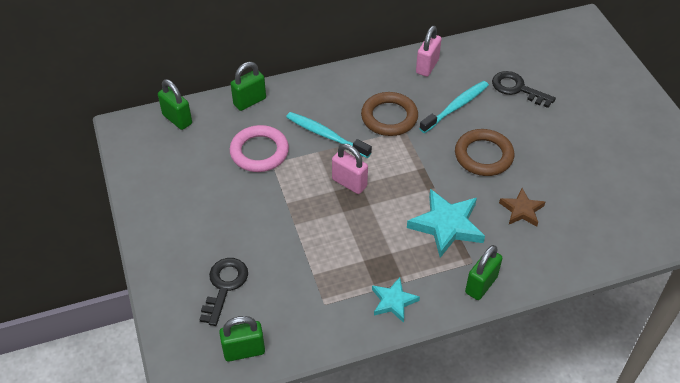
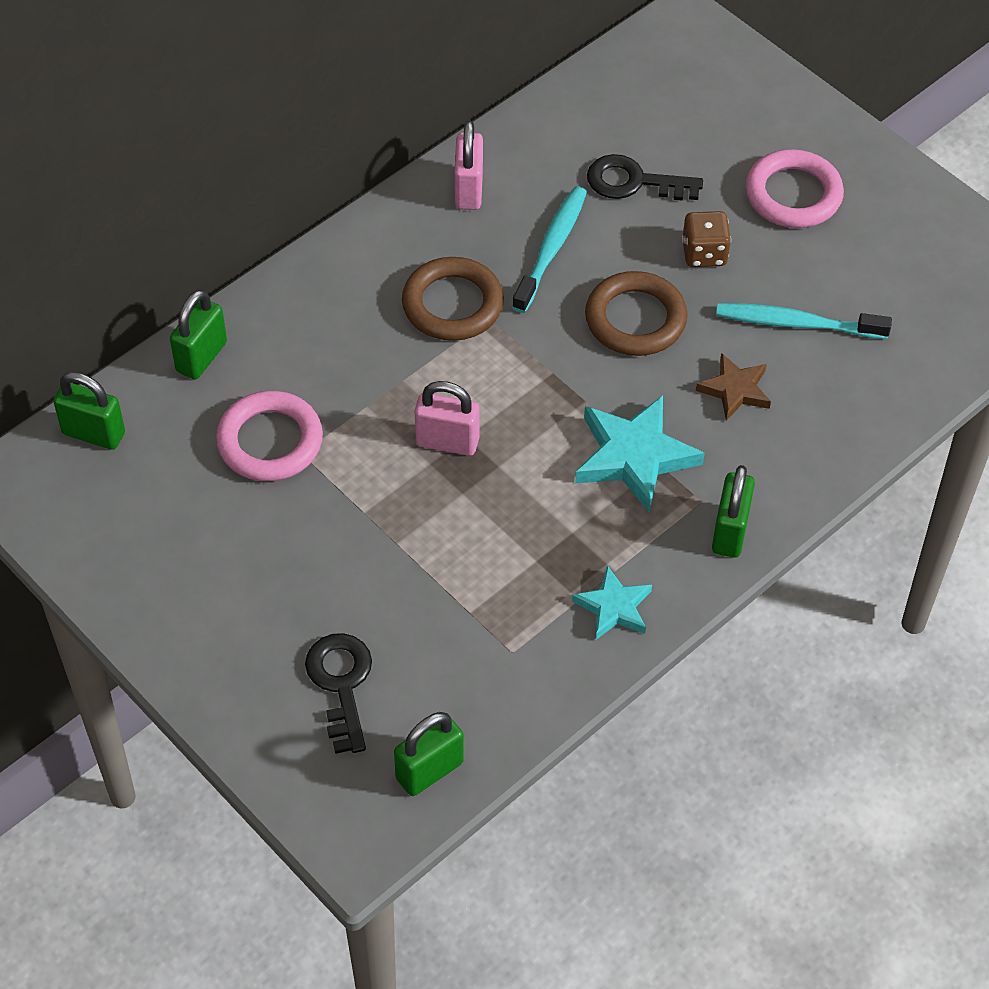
camera: 25 degrees left, 5 degrees up
turquoise toothbrush [286,112,372,158] -> turquoise toothbrush moved to [716,303,892,339]
none -> brown dice [682,211,731,267]
none -> pink ring [745,149,844,228]

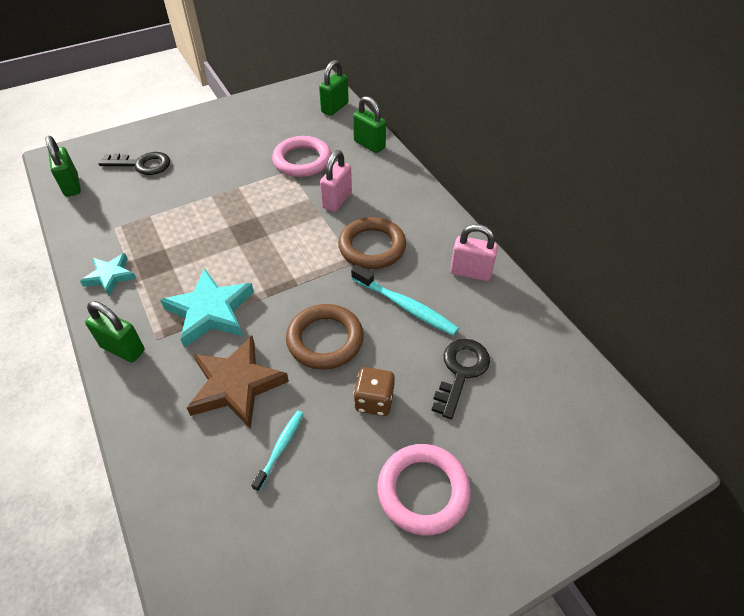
camera: 105 degrees right, 5 degrees down
pink padlock [415,381,480,456] -> pink padlock moved to [320,150,352,212]
brown star [696,353,771,421] -> brown star [187,336,289,429], size x1.68
turquoise toothbrush [716,303,892,339] -> turquoise toothbrush [251,411,304,492], size x0.61

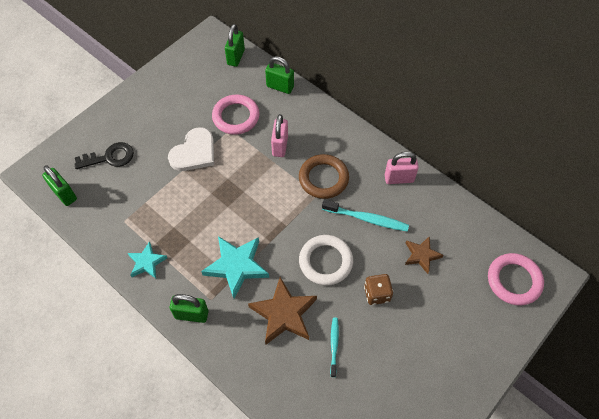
camera: 20 degrees left, 10 degrees up
brown ring [286,304,364,370] -> white ring [299,235,353,285]
pink ring [377,444,471,535] -> pink ring moved to [488,253,544,305]
black key [431,339,490,419] -> brown star [405,236,444,274]
none -> white heart [168,127,214,171]

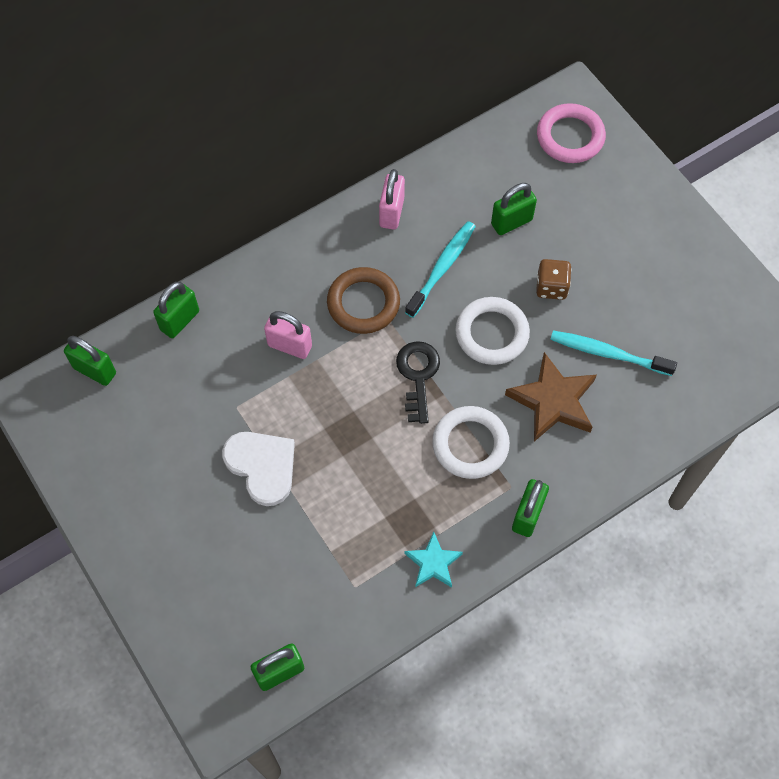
camera: 75 degrees left, 5 degrees up
black key [74,142,134,169] -> black key moved to [396,341,440,424]
turquoise star [201,236,269,298] -> white ring [432,406,510,479]
pink ring [212,94,260,135] -> none
turquoise toothbrush [330,317,339,377] -> turquoise toothbrush [550,331,677,376], size x1.63
brown star [405,236,444,274] -> green padlock [491,183,537,235]

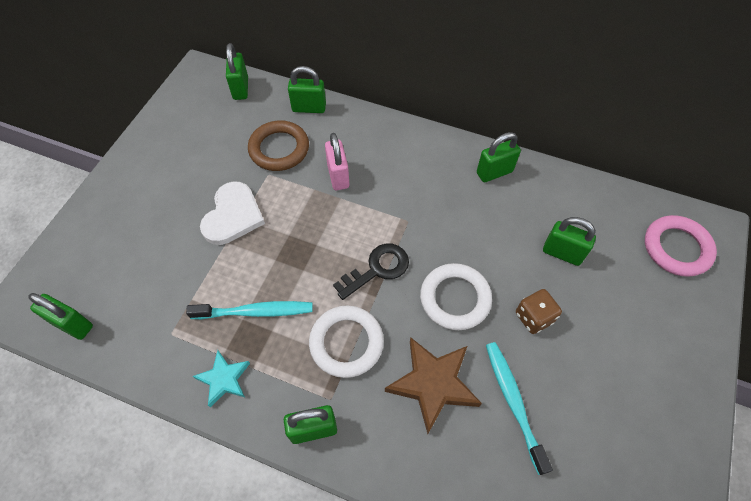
camera: 55 degrees right, 5 degrees down
brown ring [327,267,400,334] -> brown ring moved to [248,121,309,171]
pink padlock [379,169,405,230] -> green padlock [477,132,521,182]
turquoise toothbrush [405,221,476,318] -> turquoise toothbrush moved to [186,301,313,319]

